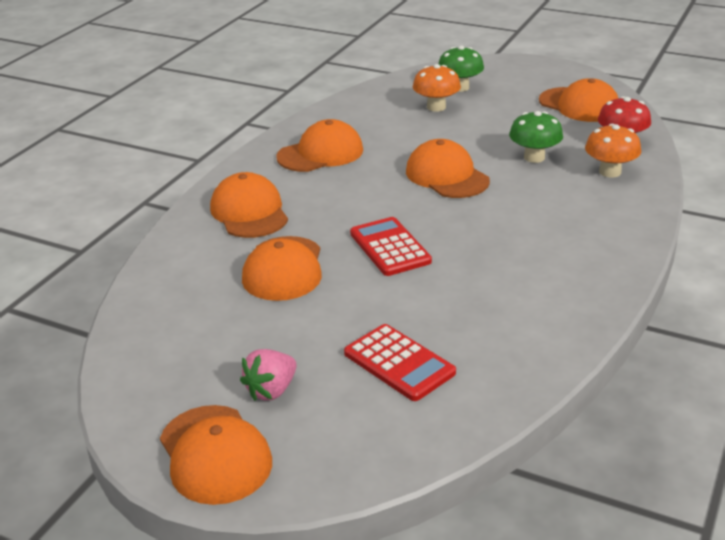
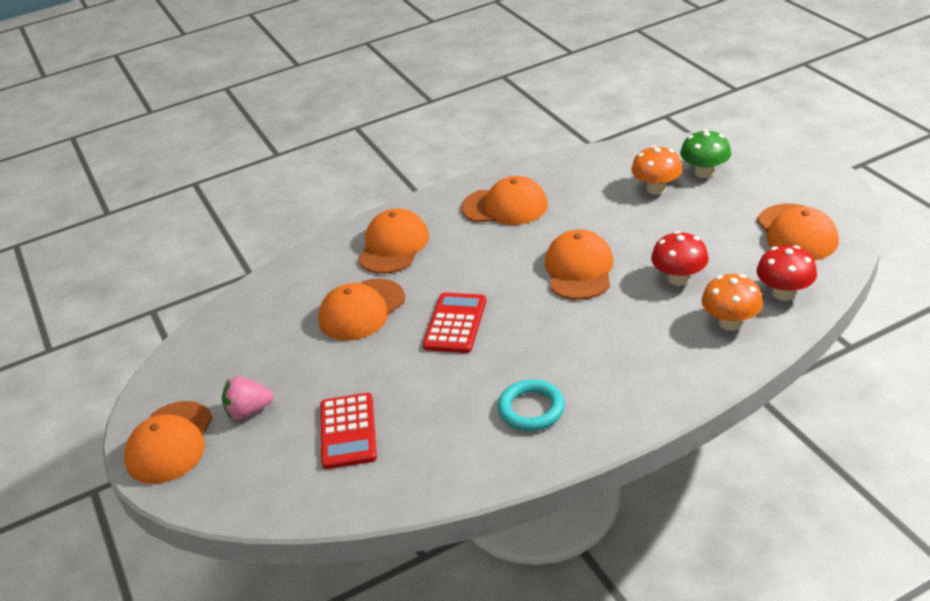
camera: 40 degrees right, 5 degrees up
green mushroom [509,111,563,163] -> red mushroom [651,231,709,286]
none -> turquoise ring [498,379,565,431]

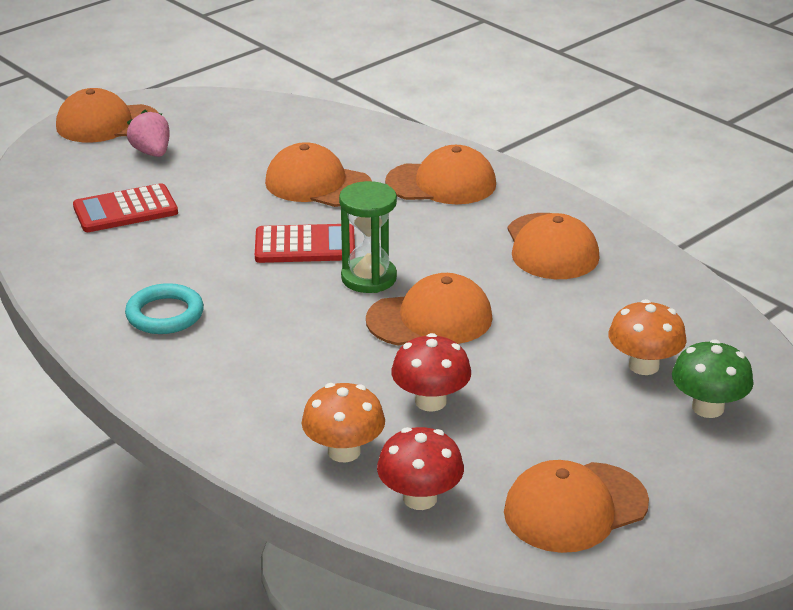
camera: 70 degrees right, 5 degrees down
none -> green hourglass [339,181,397,293]

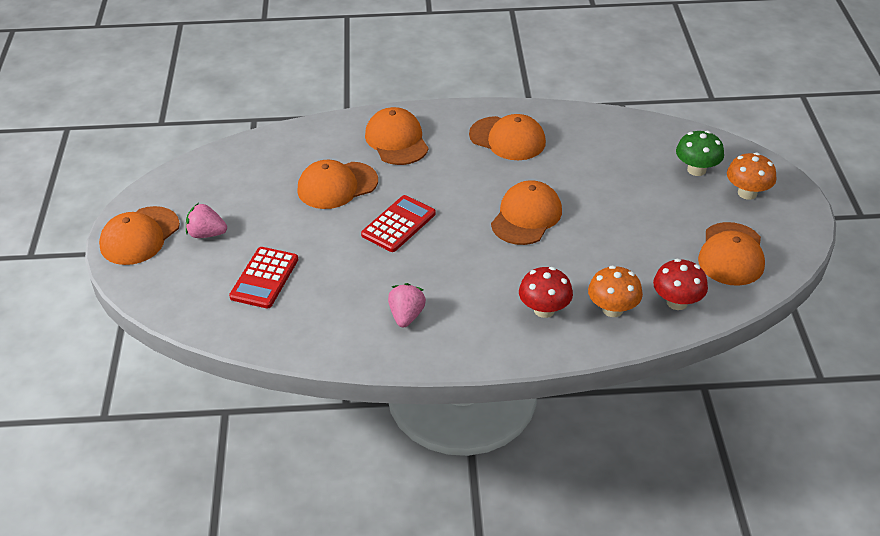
camera: 50 degrees left, 10 degrees up
turquoise ring [125,283,204,334] -> pink strawberry [388,283,426,327]
green hourglass [339,181,397,293] -> none
orange cap [385,145,496,204] -> orange cap turned 60 degrees counterclockwise [365,107,429,165]
red mushroom [391,333,471,412] -> red mushroom moved to [519,267,573,318]
orange mushroom [608,299,687,375] -> orange mushroom moved to [727,153,777,200]

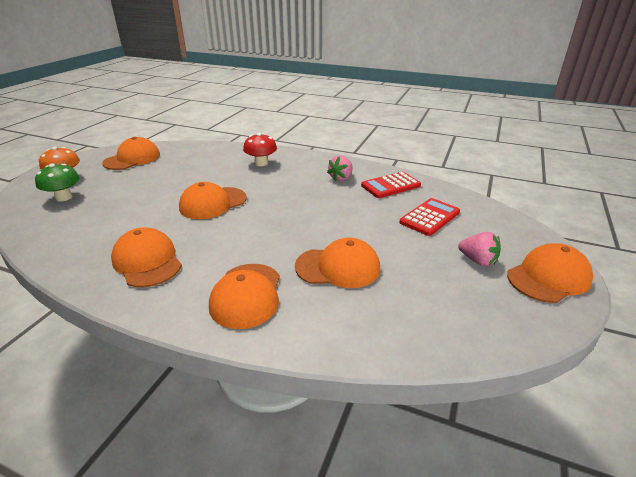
camera: 155 degrees left, 10 degrees down
red calculator [361,195,436,252] -> red calculator moved to [361,172,421,198]
orange mushroom [588,265,643,317] -> none
red mushroom [653,259,708,310] -> none

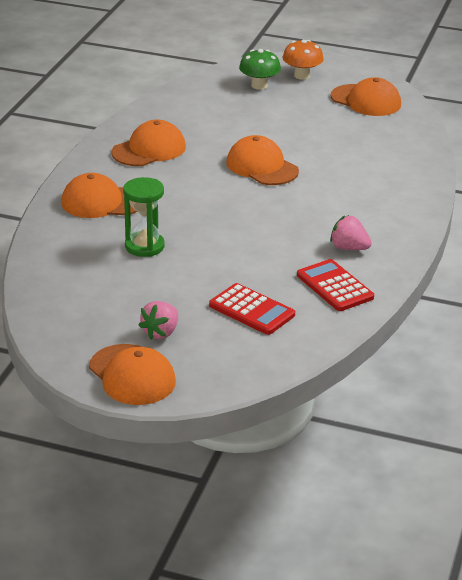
camera: 85 degrees right, 0 degrees up
red mushroom [243,133,277,166] -> none
orange cap [295,238,380,288] -> green hourglass [123,177,165,257]

